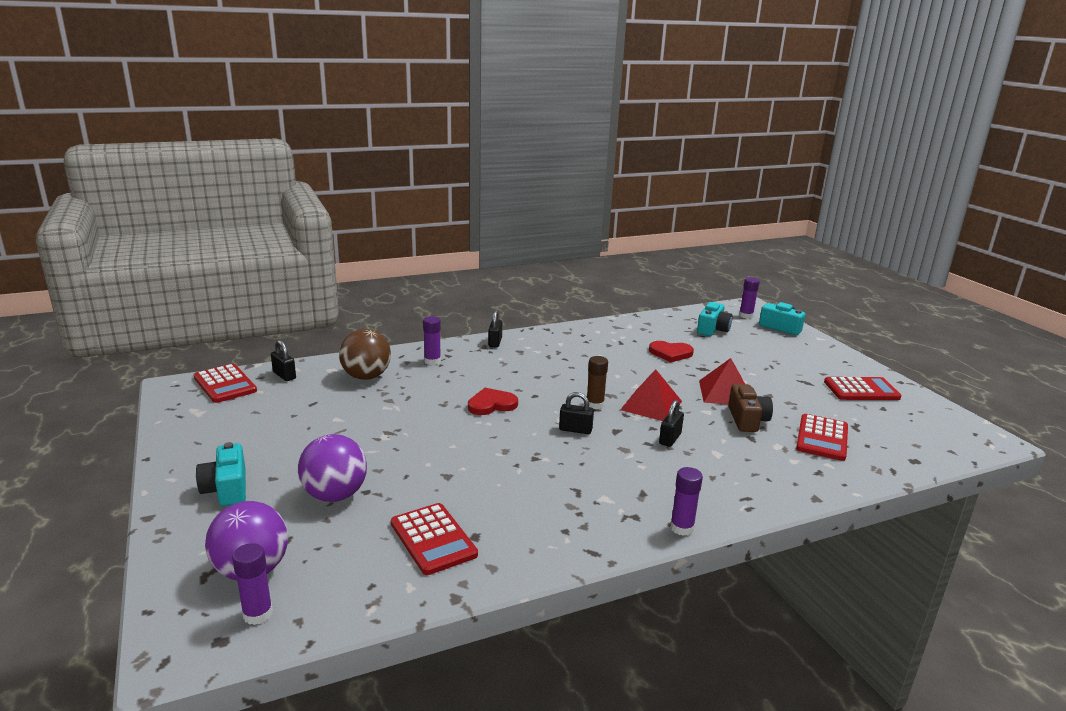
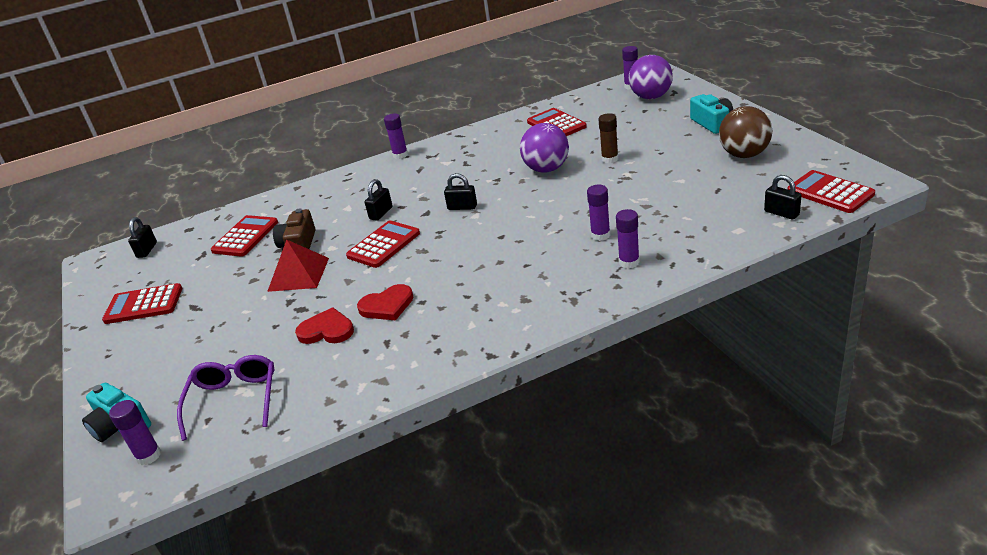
camera: 175 degrees left, 10 degrees up
purple ball [298,434,367,502] -> purple ball moved to [520,123,569,173]
brown ball [339,329,391,380] -> brown ball moved to [719,106,772,158]
red heart [468,388,518,415] -> red heart moved to [357,284,414,321]
black padlock [488,310,502,348] -> black padlock moved to [128,217,157,258]
brown glue stick [587,356,608,409] -> brown glue stick moved to [598,113,618,163]
red pyramid [620,369,682,421] -> red calculator [346,221,420,268]
turquoise camera [697,302,733,336] -> purple glasses [177,355,275,441]
none -> purple glue stick [587,185,611,241]

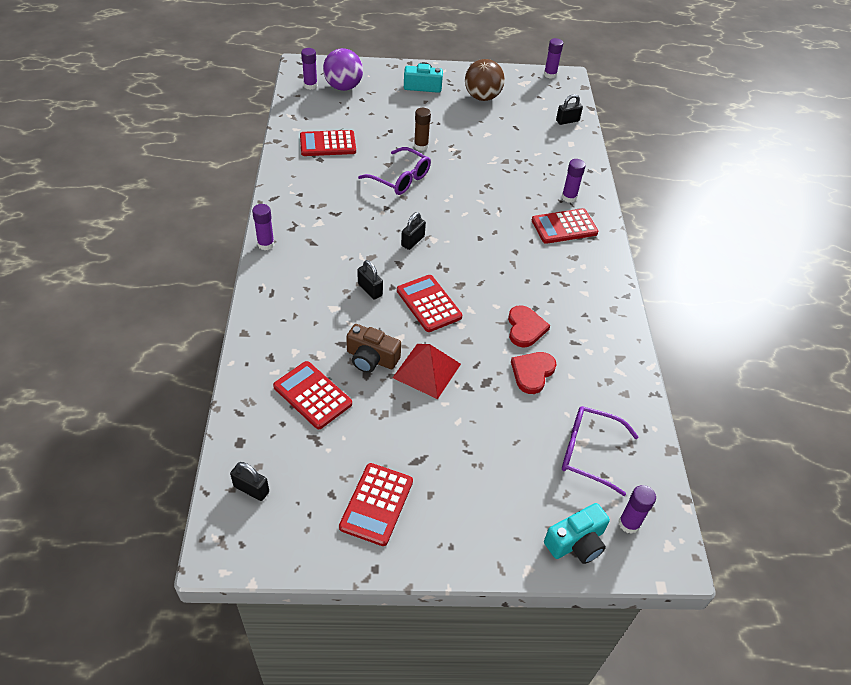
camera: 75 degrees left, 15 degrees up
purple ball [520,123,569,173] -> purple glasses [358,147,431,195]
purple glue stick [587,185,611,241] -> purple glue stick moved to [544,38,563,79]
red calculator [788,170,875,213] -> red calculator moved to [532,208,598,244]

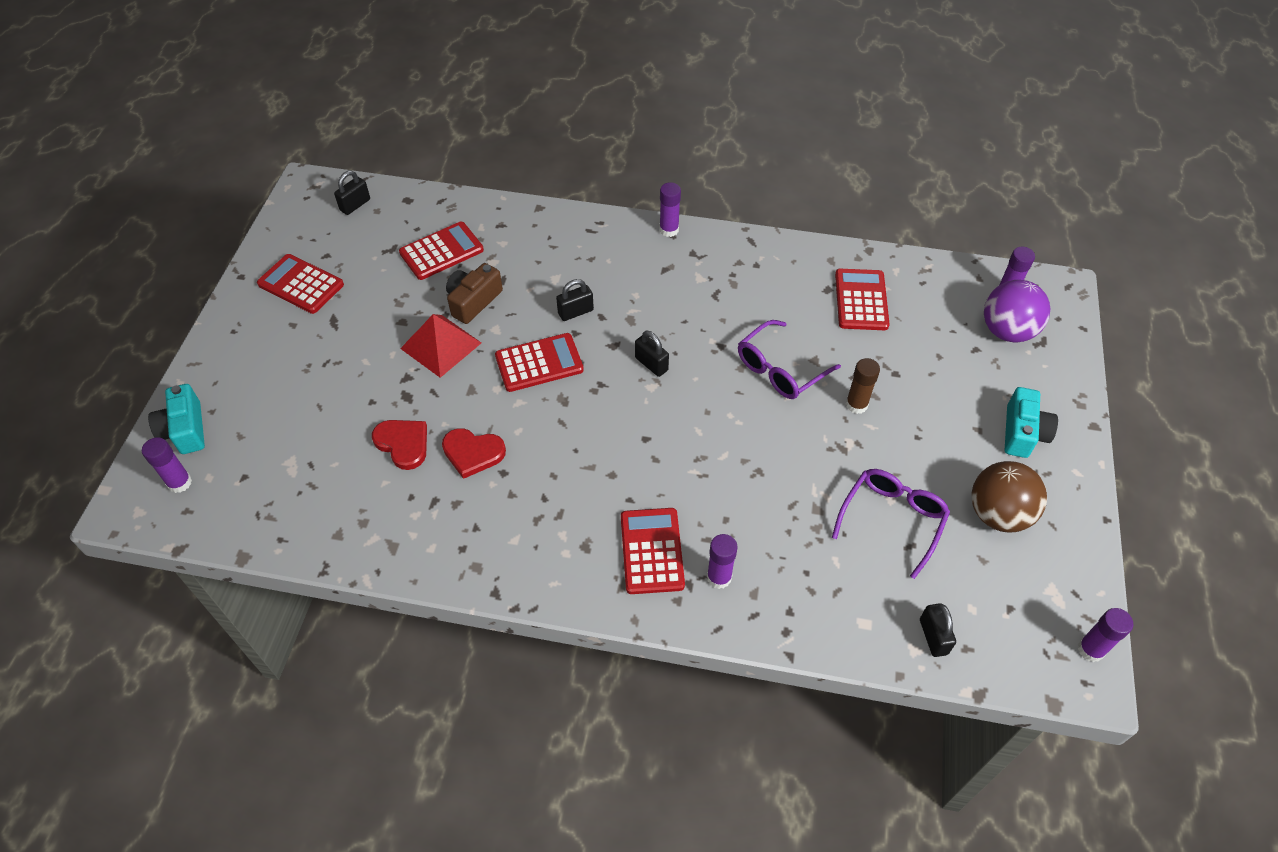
camera: 105 degrees right, 5 degrees up
purple glasses [562,406,639,496] -> purple glasses moved to [832,469,950,579]

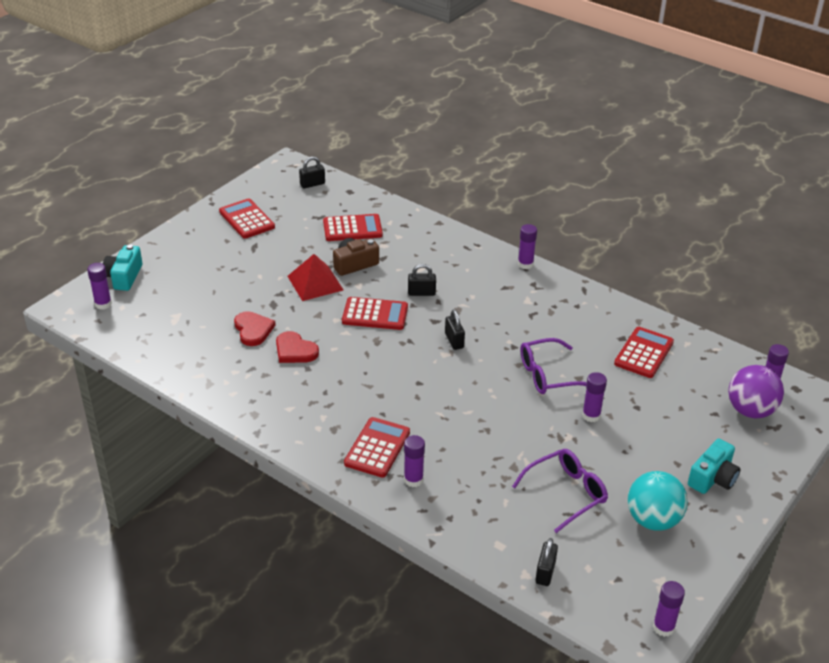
camera: 25 degrees right, 15 degrees down
brown glue stick [846,358,880,414] -> purple glue stick [582,372,607,422]
brown ball [971,461,1047,532] -> turquoise ball [628,471,688,531]

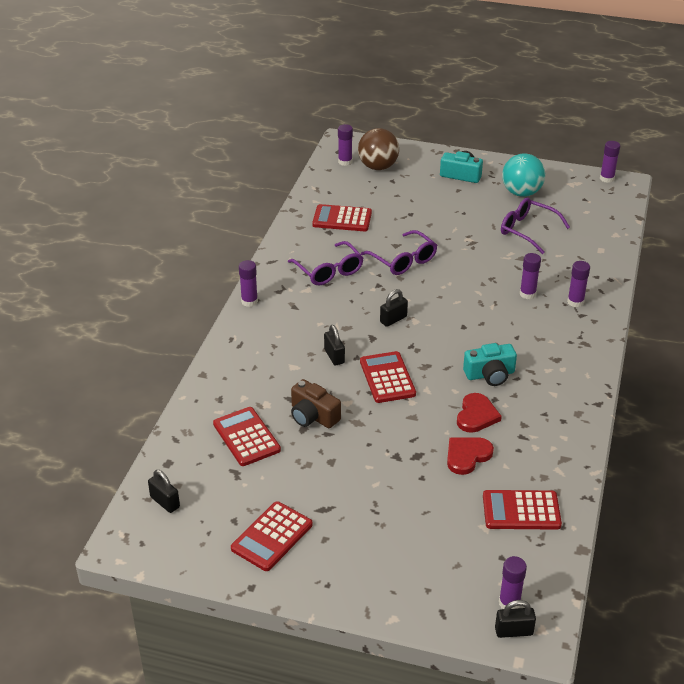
camera: 110 degrees left, 0 degrees up
turquoise camera [103,244,142,291] -> turquoise camera moved to [463,343,517,386]
red pyramid [287,254,344,301] -> none
red calculator [344,417,410,478] -> red calculator moved to [483,490,562,530]
black padlock [535,538,558,586] -> black padlock moved to [495,600,536,638]
purple glue stick [582,372,607,422] -> purple glue stick moved to [520,253,541,299]
purple ball [728,365,784,418] -> brown ball [358,128,399,170]
none -> purple glasses [288,241,363,285]

